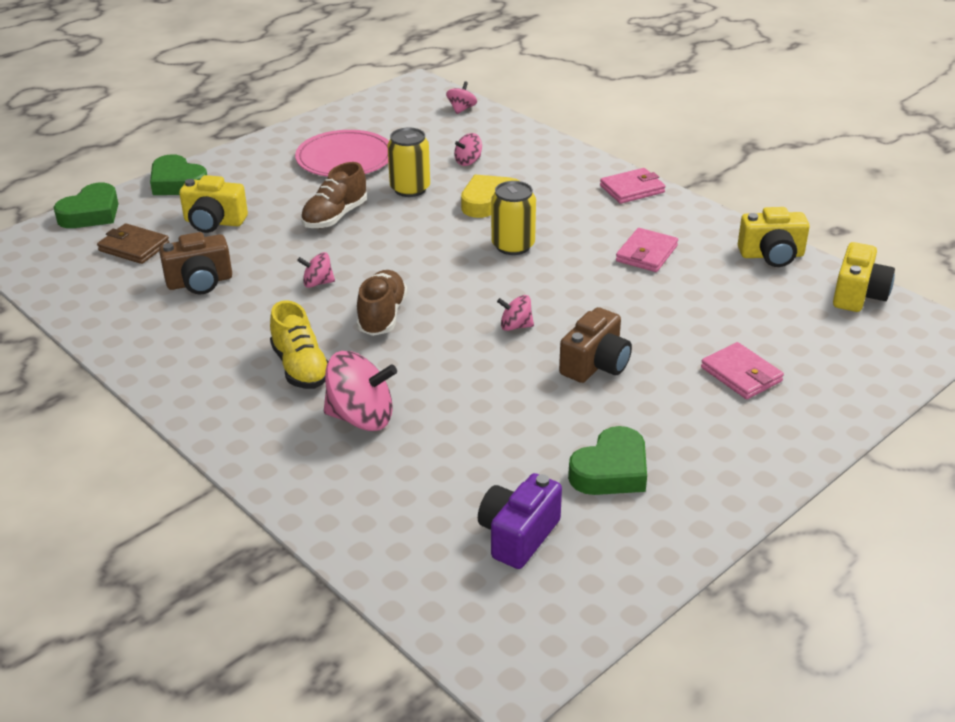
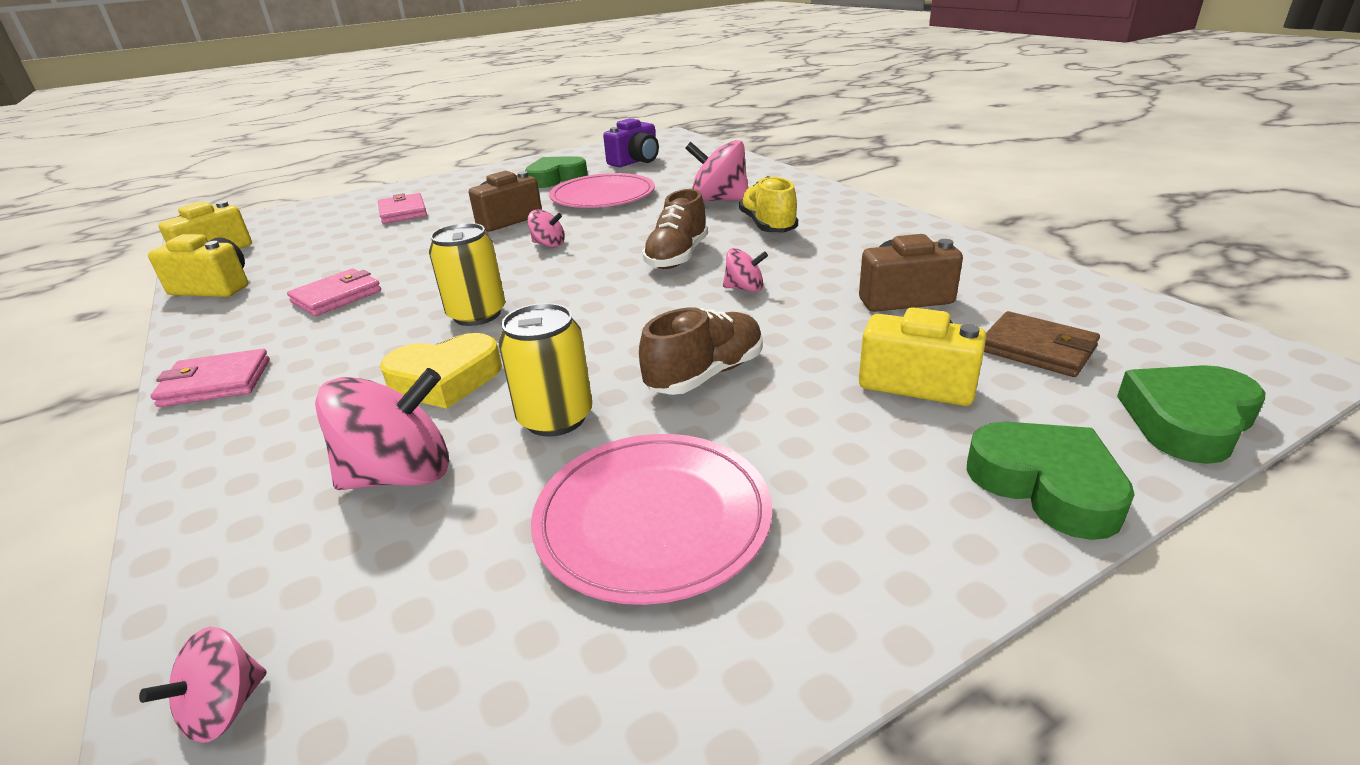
camera: 165 degrees left, 5 degrees down
pink spinning top [454,133,482,166] -> pink spinning top [315,368,449,490], size x1.89
none -> pink plate [549,173,655,208]

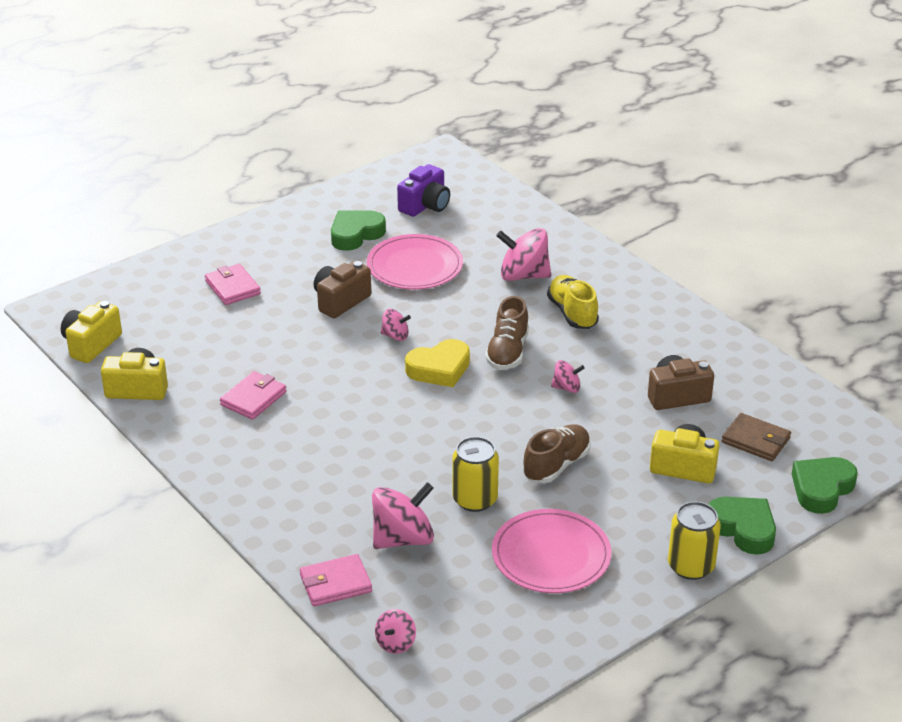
camera: 10 degrees left, 5 degrees up
pink wallet [150,349,270,407] -> pink wallet moved to [300,554,372,607]
yellow heart [380,333,502,409] -> yellow heart moved to [405,339,470,387]
yellow can [429,223,505,326] -> yellow can moved to [668,501,721,580]

